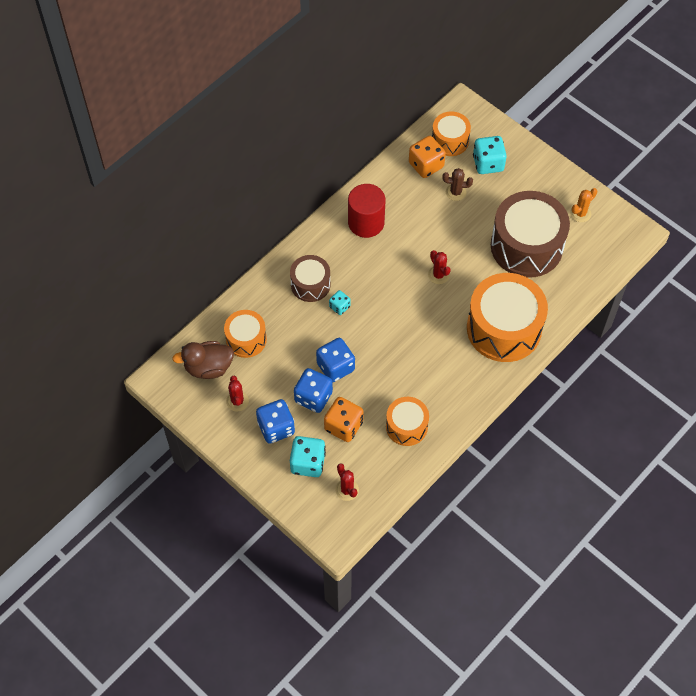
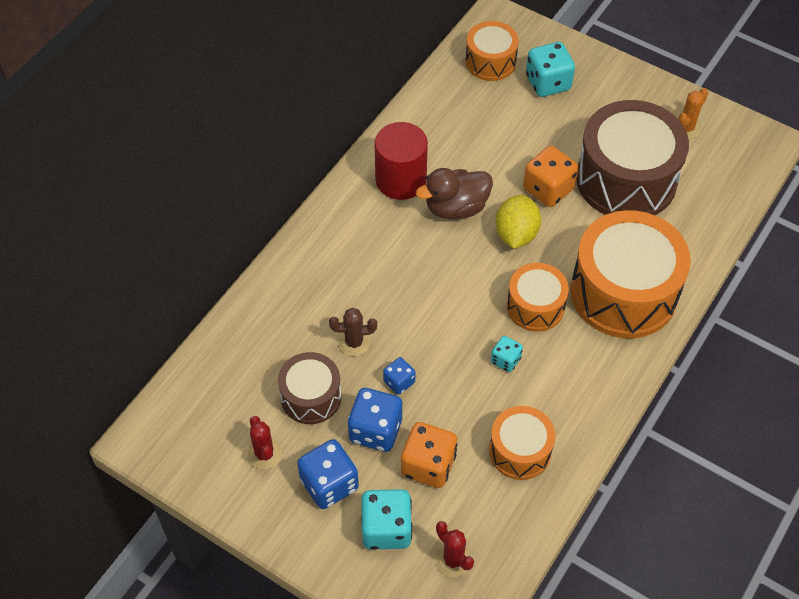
camera: 10 degrees left, 5 degrees down
brown duck [172,341,234,379] -> brown duck moved to [416,168,493,219]
orange drum [224,310,267,358] -> orange drum moved to [507,263,569,332]
brown drum [290,255,331,302] -> brown drum moved to [278,352,341,424]
blue dice [316,338,355,383] -> blue dice [383,357,415,395], size x0.56
turquoise dice [329,290,351,315] -> turquoise dice moved to [491,336,523,372]
orange dice [409,136,446,178] -> orange dice moved to [523,146,578,207]
red cactus [428,250,451,284] -> yellow lemon [495,195,541,249]
brown cactus [442,168,473,201] -> brown cactus moved to [329,308,377,356]

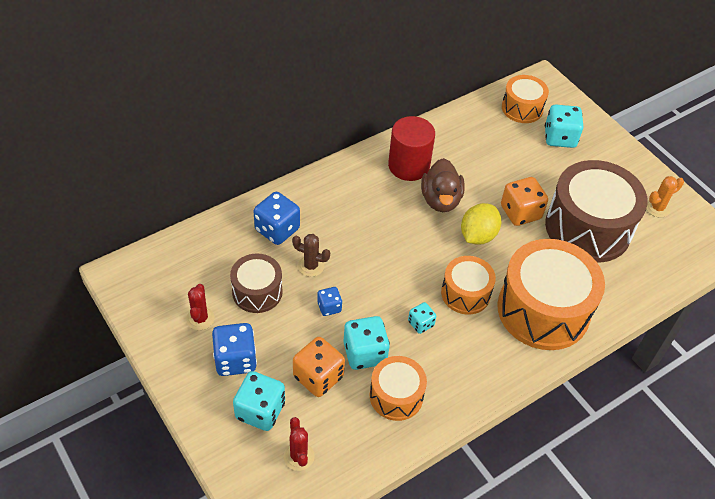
camera: 20 degrees right, 5 degrees down
blue dice [348,388,402,452] -> blue dice moved to [253,192,300,245]
brown duck [416,168,493,219] -> brown duck turned 90 degrees counterclockwise [421,158,465,212]
none -> turquoise dice [343,316,390,370]

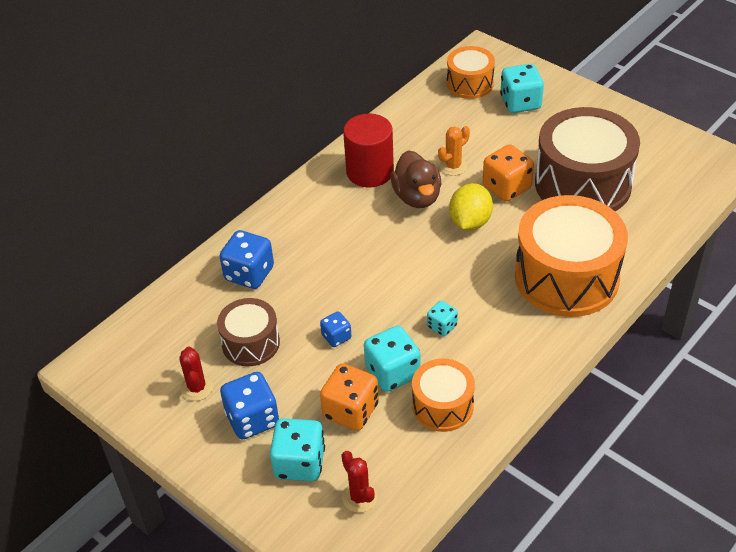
camera: 10 degrees left, 5 degrees down
brown cactus [292,234,330,277] -> none
orange drum [441,256,496,315] -> none
orange cactus [646,176,684,218] -> orange cactus moved to [438,126,470,176]

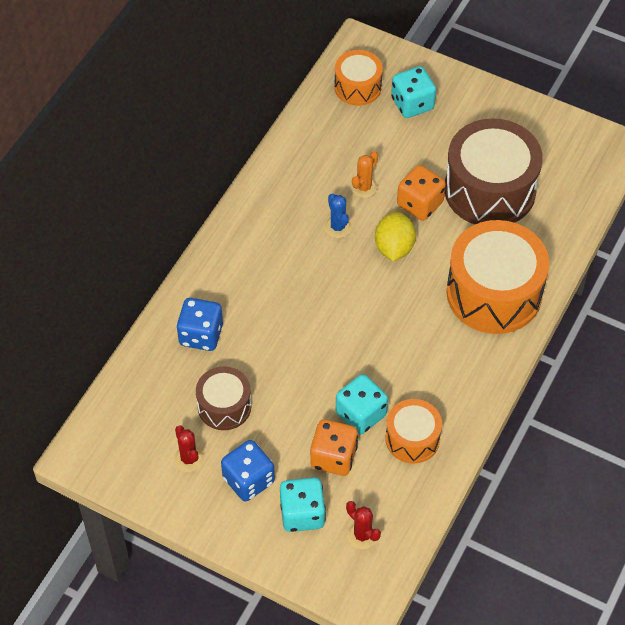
camera: 15 degrees left, 10 degrees up
blue dice [320,311,352,347] -> none
red cylinder [343,114,394,187] -> none
brown duck [391,150,442,208] -> blue cactus [324,193,352,238]
turquoise dice [427,301,458,336] -> none

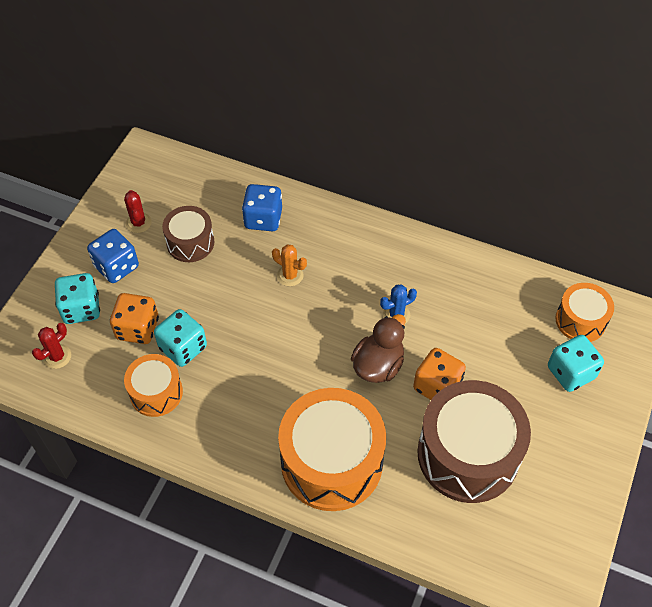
camera: 85 degrees right, 0 degrees up
red cactus [174,425,204,472] -> red cactus turned 75 degrees counterclockwise [124,190,152,233]
orange cactus [351,151,378,198] -> orange cactus moved to [272,244,307,286]
yellow lemon [375,212,416,261] -> brown duck [351,314,406,383]

